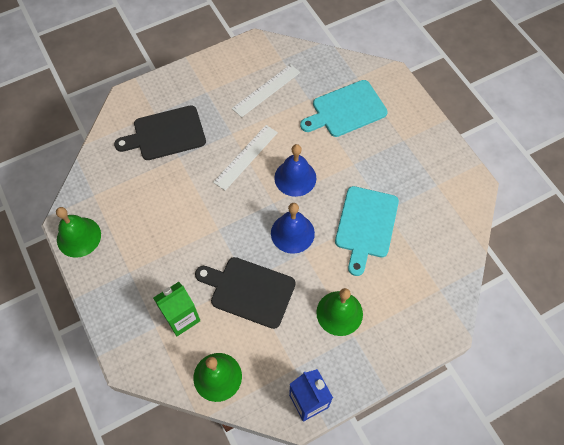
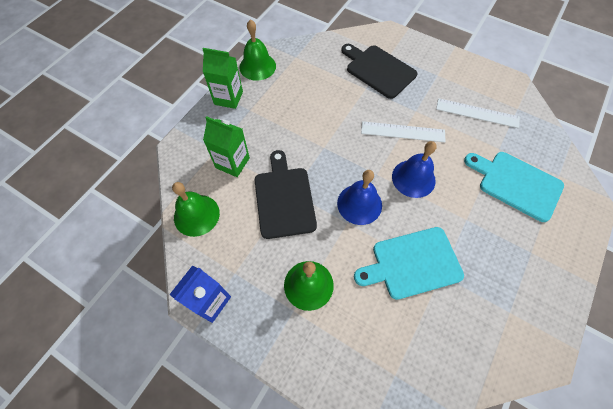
camera: 60 degrees right, 0 degrees up
none -> green carton [203,48,243,109]

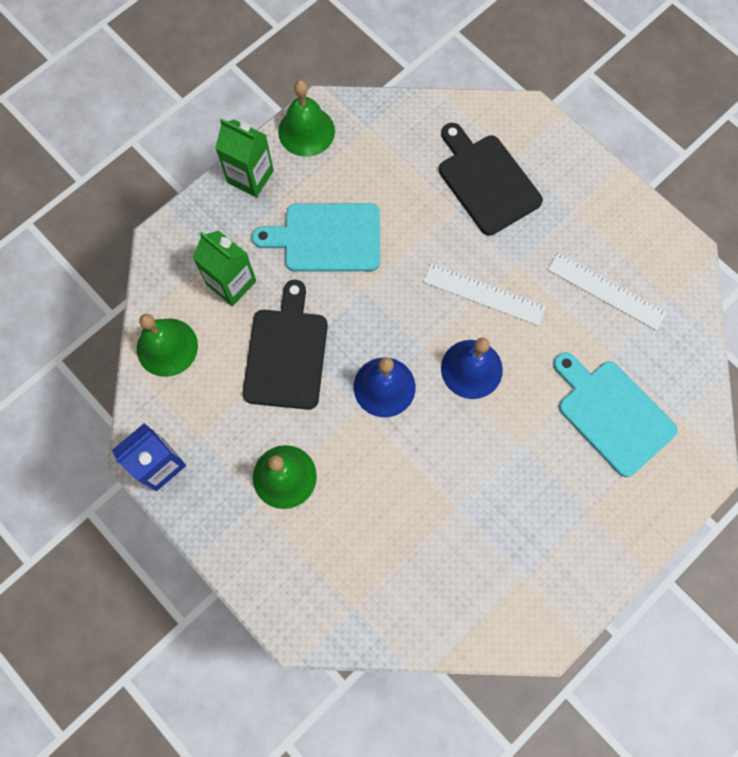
camera: 15 degrees right, 10 degrees up
turquoise cutting board [354,227,464,300] -> turquoise cutting board moved to [252,203,380,272]

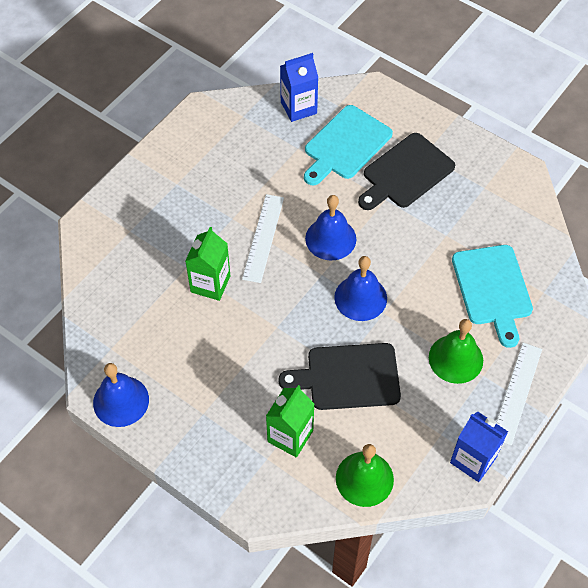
camera: 100 degrees left, 15 degrees down
green carton [215,119,274,197] -> green carton moved to [185,227,230,301]
turquoise cutting board [252,203,380,272] -> turquoise cutting board moved to [452,245,533,348]
green bell [278,80,335,157] -> blue bell [93,363,149,427]
black cutting board [439,123,543,235] -> black cutting board moved to [358,133,455,210]
white ruler [547,252,667,331] -> white ruler moved to [496,343,542,446]
none -> blue carton [280,53,318,122]

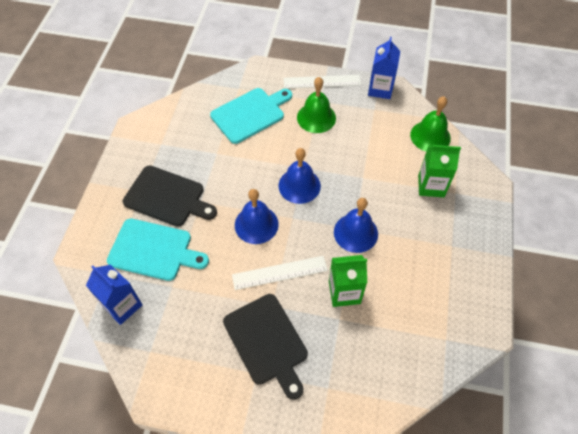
camera: 115 degrees left, 0 degrees up
blue bell [93,363,149,427] -> blue bell moved to [334,198,378,253]
black cutting board [278,343,401,410] -> black cutting board moved to [223,294,308,400]

